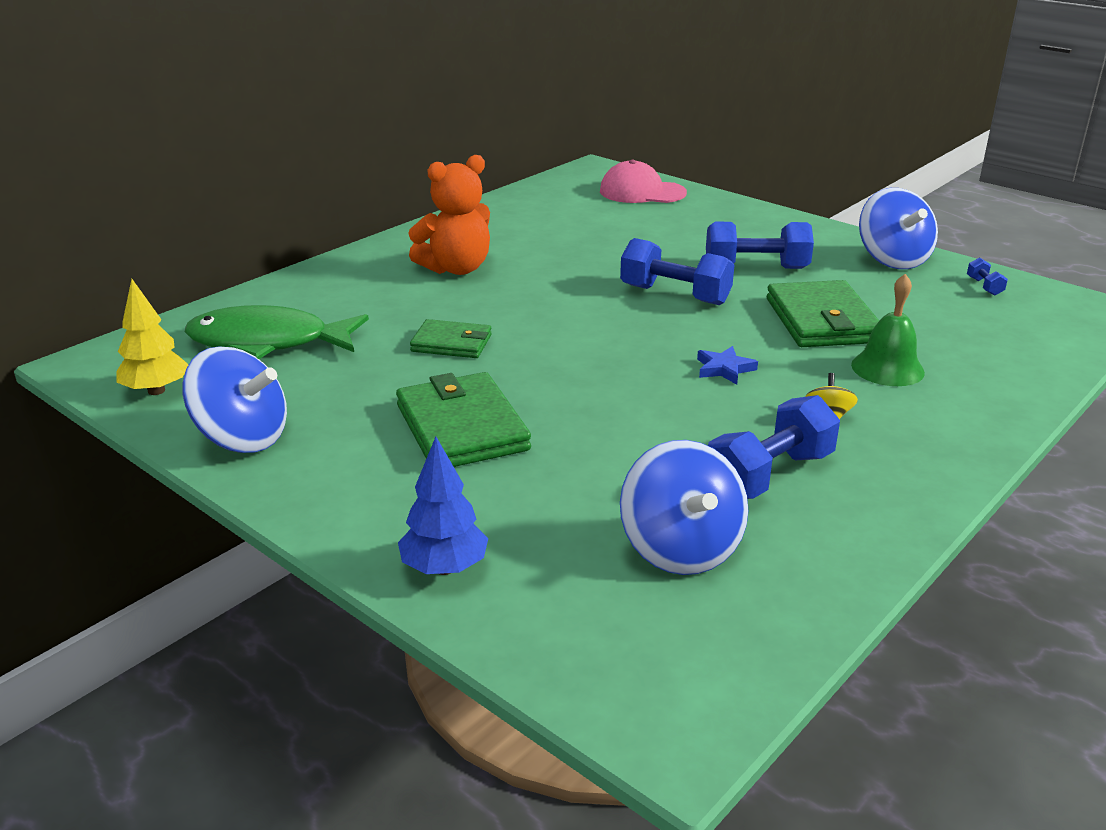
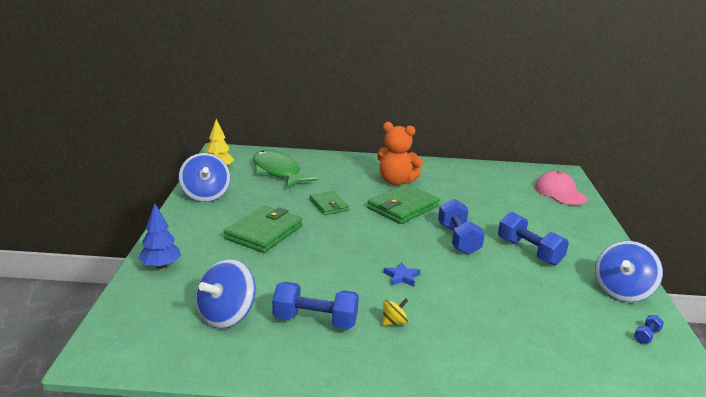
camera: 50 degrees right, 5 degrees down
green wallet [767,280,879,347] -> green wallet moved to [367,184,439,224]
green bell [851,274,925,386] -> none

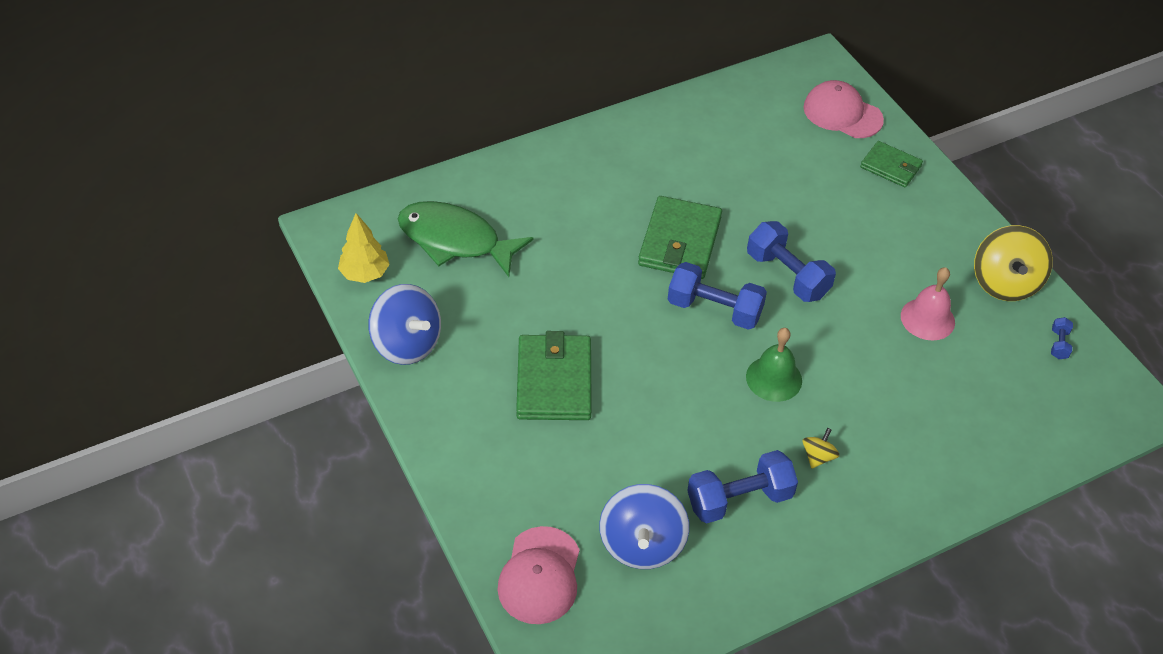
camera: 30 degrees left, 25 degrees up
blue tree [138,203,181,269] -> none
green wallet [310,191,349,215] -> green wallet moved to [860,141,923,187]
orange teddy bear [377,122,423,185] -> none
blue star [383,262,420,286] -> green bell [746,328,802,402]
blue dumbbell [498,212,569,265] -> blue dumbbell moved to [668,262,767,330]
blue spinning top [595,241,663,302] -> yellow spinning top [974,225,1053,301]
none -> pink cap [497,526,580,624]
none -> pink bell [901,267,955,341]

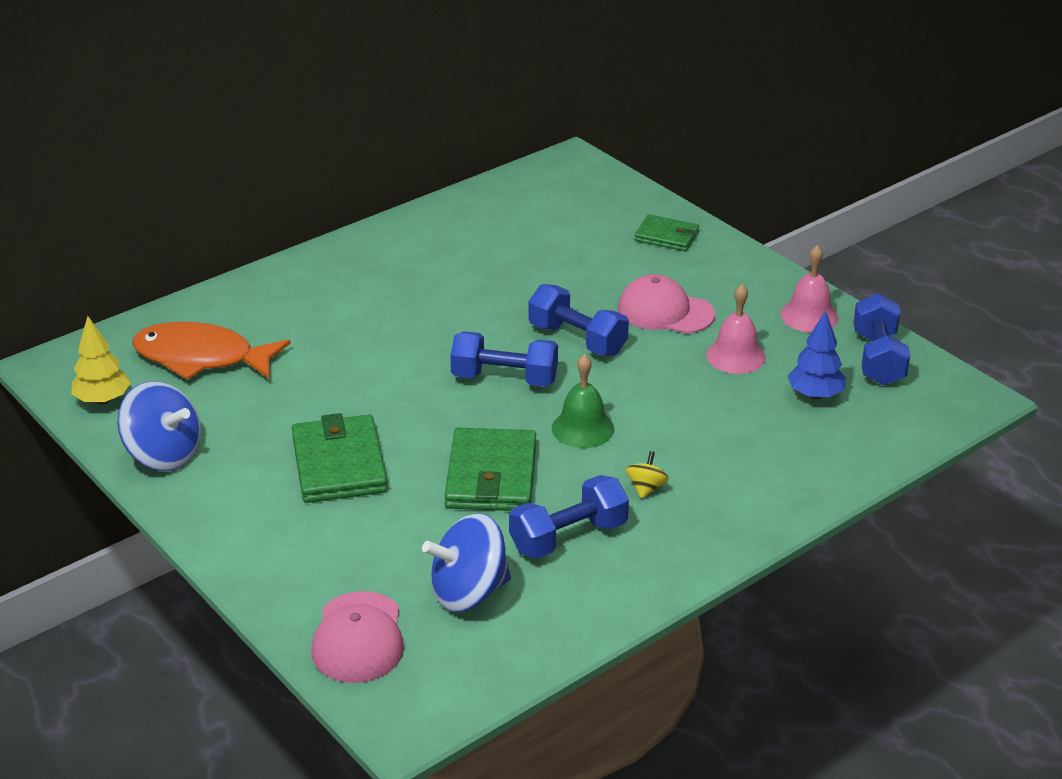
camera: 10 degrees left, 15 degrees down
green fish [398,201,534,277] -> orange fish [132,321,291,380]
blue spinning top [599,484,689,569] -> blue spinning top turned 75 degrees clockwise [422,513,511,612]
green wallet [638,196,722,279] -> green wallet moved to [444,428,536,511]
pink cap [803,80,884,138] -> pink cap moved to [618,274,715,334]
yellow spinning top [974,225,1053,301] -> pink bell [780,245,838,332]
blue dumbbell [1051,317,1073,359] -> blue dumbbell [853,293,910,385], size x2.23
none -> blue tree [788,310,846,399]

